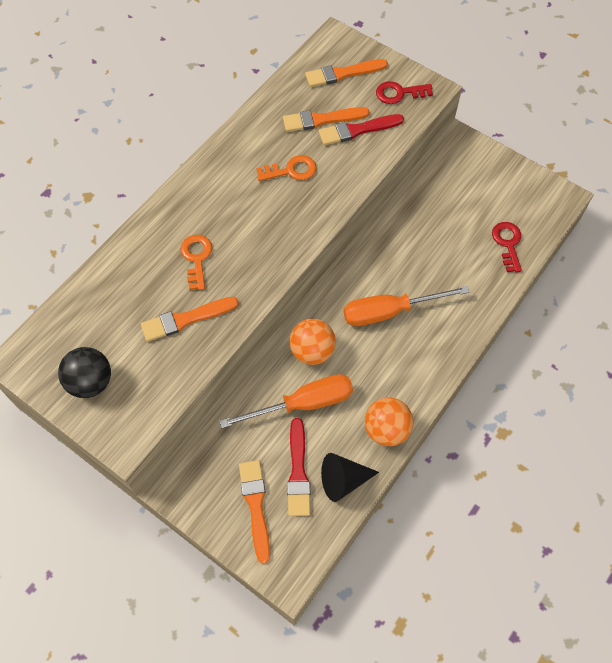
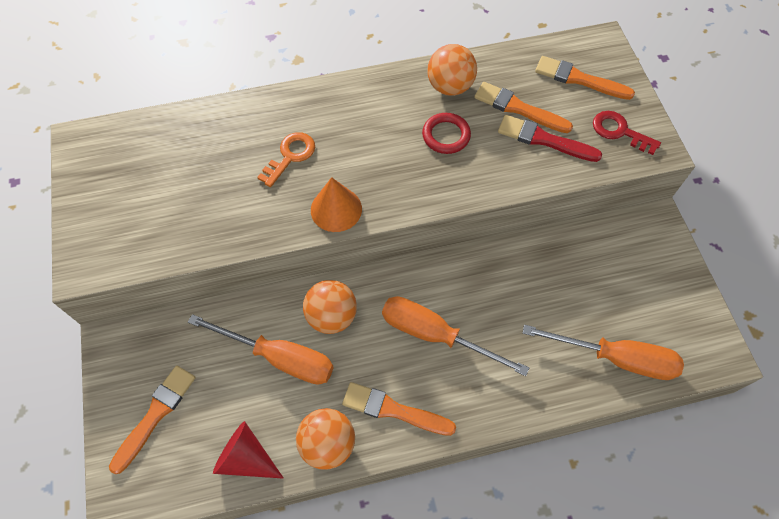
camera: 40 degrees right, 0 degrees up
black ball [58,347,111,398] -> none
orange brush [141,297,239,342] -> orange brush moved to [342,382,456,436]
orange key [257,155,316,181] -> red ring [422,113,471,154]
red brush [287,418,310,516] -> none
black cone [321,453,379,502] -> red cone [213,421,284,479]
red key [492,222,522,272] -> orange screwdriver [523,325,684,380]
none -> orange cone [311,177,362,232]
none -> orange ball [427,44,477,96]

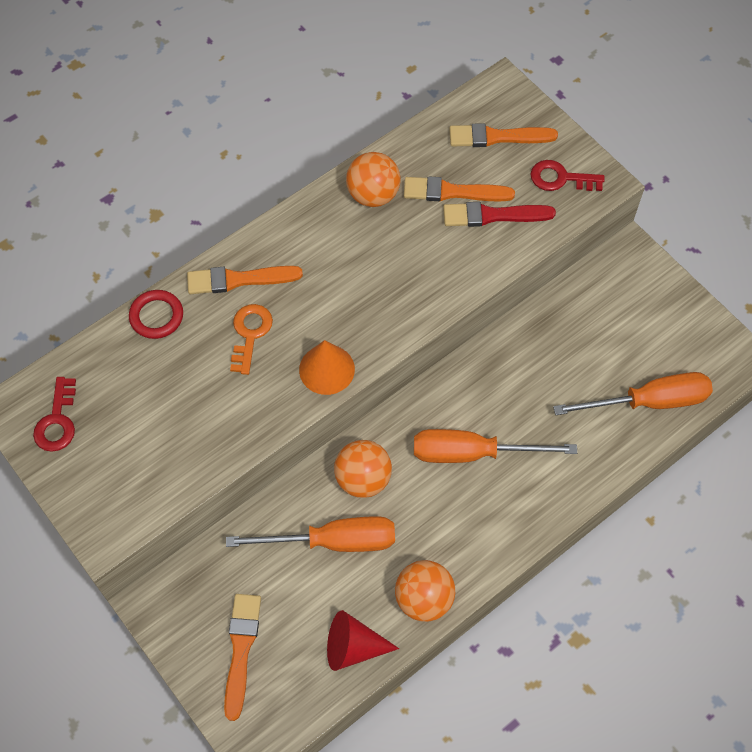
camera: 25 degrees left, 0 degrees up
orange brush [342,382,456,436] -> orange brush moved to [187,266,303,294]
red ring [422,113,471,154] -> red ring moved to [129,290,183,339]
none -> red key [33,377,76,452]

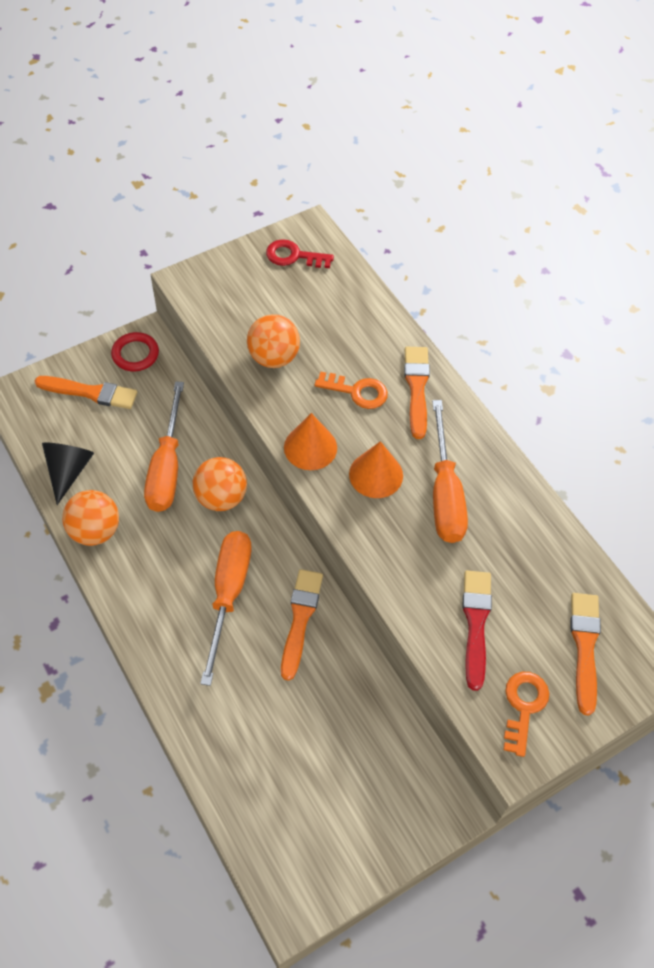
camera: 95 degrees right, 5 degrees down
red ring [129,290,183,339] -> red ring moved to [111,332,159,371]
red cone [327,610,399,671] -> black cone [42,442,94,505]
orange ball [346,152,401,207] -> orange ball moved to [247,314,300,368]
orange brush [404,176,515,201] -> orange brush moved to [281,569,323,681]
red key [530,160,605,191] -> orange key [503,672,549,757]
orange screwdriver [553,372,713,415] -> orange screwdriver moved to [432,400,468,543]
none -> orange cone [349,441,403,498]

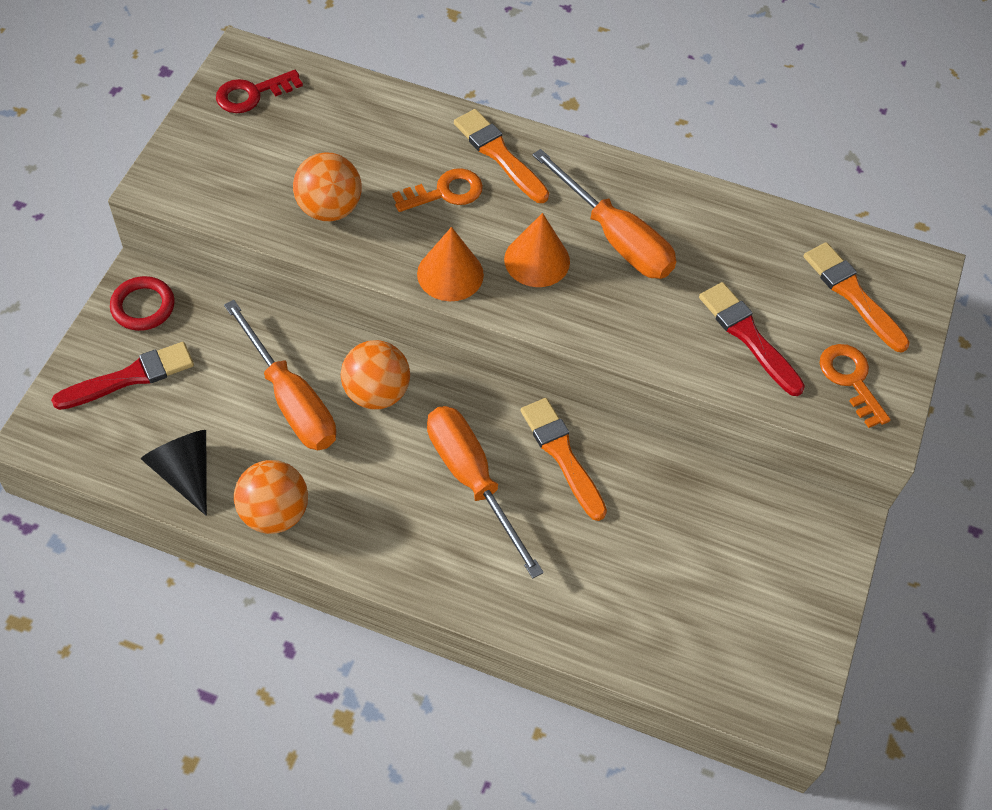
camera: 40 degrees left, 0 degrees up
orange brush [35,376,137,409] -> red brush [51,342,194,410]

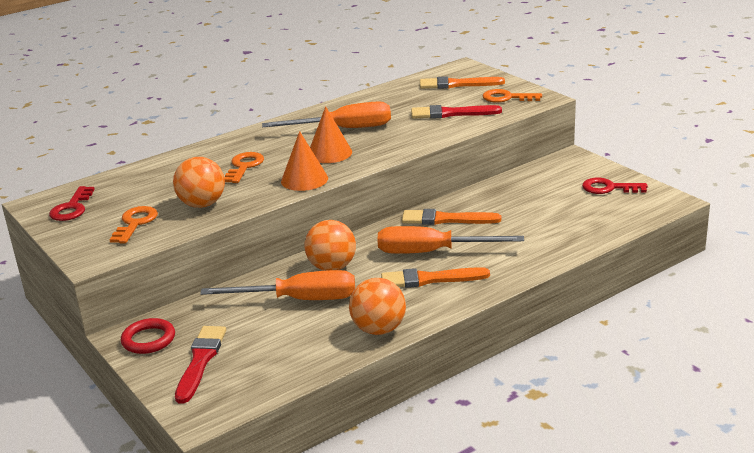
camera: 50 degrees left, 30 degrees down
black cone [141,430,207,516] -> none
orange brush [454,109,549,203] -> orange brush moved to [381,267,490,288]
none -> orange key [109,206,158,244]
none -> red key [582,178,648,194]

